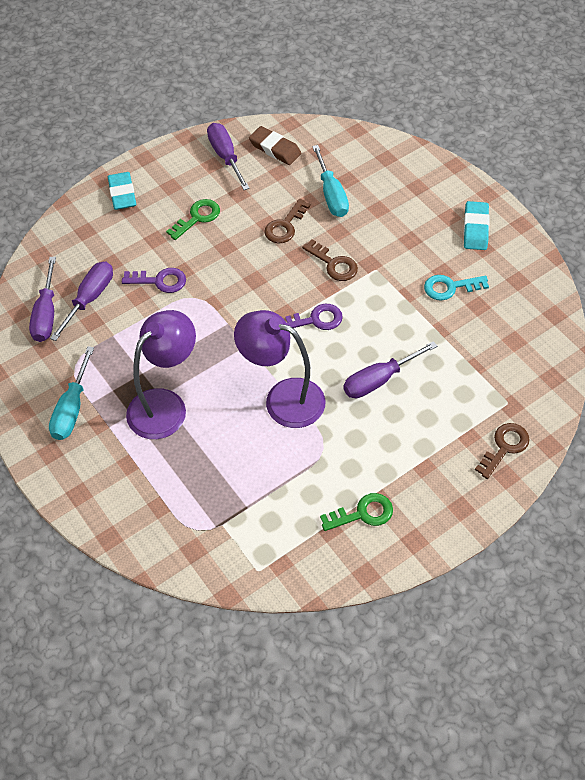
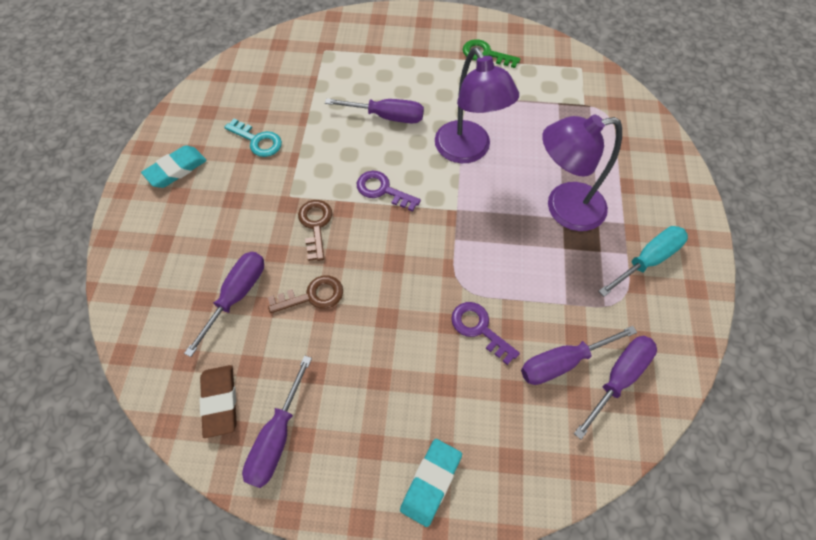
camera: 140 degrees left, 5 degrees up
green key [166,199,220,240] -> none
turquoise screwdriver [312,145,349,217] -> purple screwdriver [184,252,264,357]
brown key [475,423,530,479] -> none

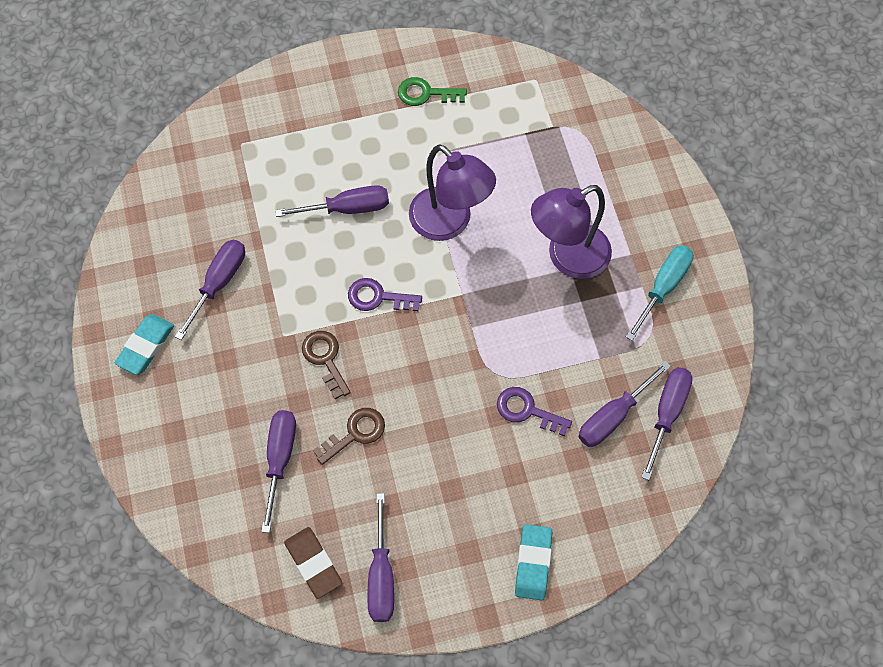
camera: 20 degrees left, 5 degrees up
turquoise key [224,118,282,157] -> purple screwdriver [175,240,245,340]

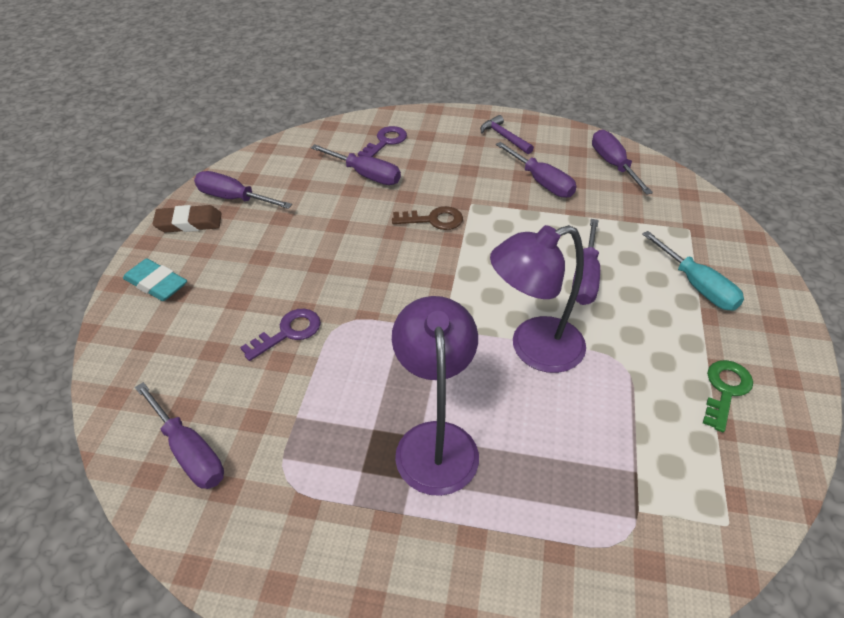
camera: 115 degrees right, 20 degrees down
turquoise eraser [115,314,174,375] -> purple hammer [480,115,534,154]
brown eraser [284,527,342,599] -> brown eraser moved to [153,205,222,232]
brown key [313,408,385,465] -> none
purple key [348,278,422,311] -> purple key moved to [358,126,407,157]
purple screwdriver [579,361,671,447] -> purple screwdriver moved to [592,130,653,195]
turquoise screwdriver [626,245,693,341] -> turquoise screwdriver moved to [642,231,744,311]

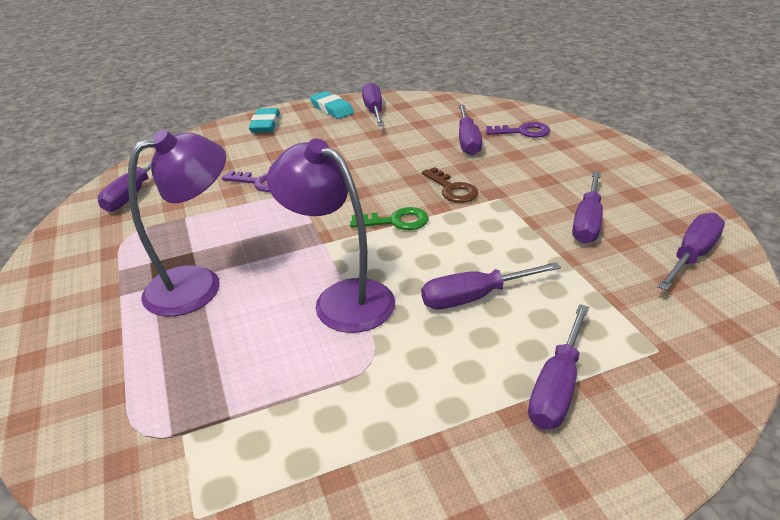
camera: 60 degrees right, 10 degrees down
brown eraser [153,205,222,232] -> turquoise eraser [310,91,354,119]
purple hammer [480,115,534,154] -> none
turquoise screwdriver [642,231,744,311] -> purple screwdriver [528,304,589,429]
green key [703,360,753,432] -> green key moved to [350,207,428,230]

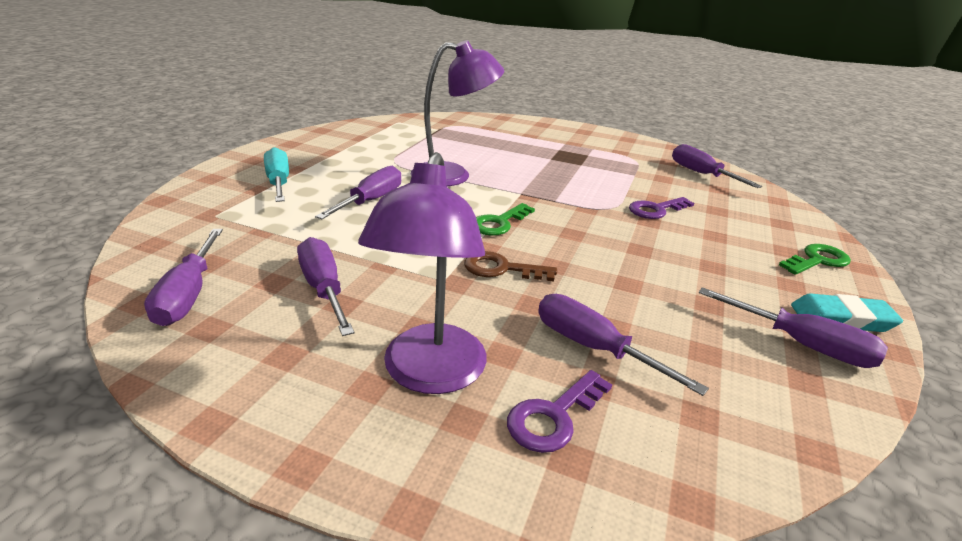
camera: 130 degrees right, 5 degrees down
purple lamp [128,130,226,316] -> purple lamp moved to [358,152,486,394]
turquoise eraser [249,108,280,133] -> green key [779,244,851,275]
purple screwdriver [528,304,589,429] -> turquoise screwdriver [264,147,289,202]

